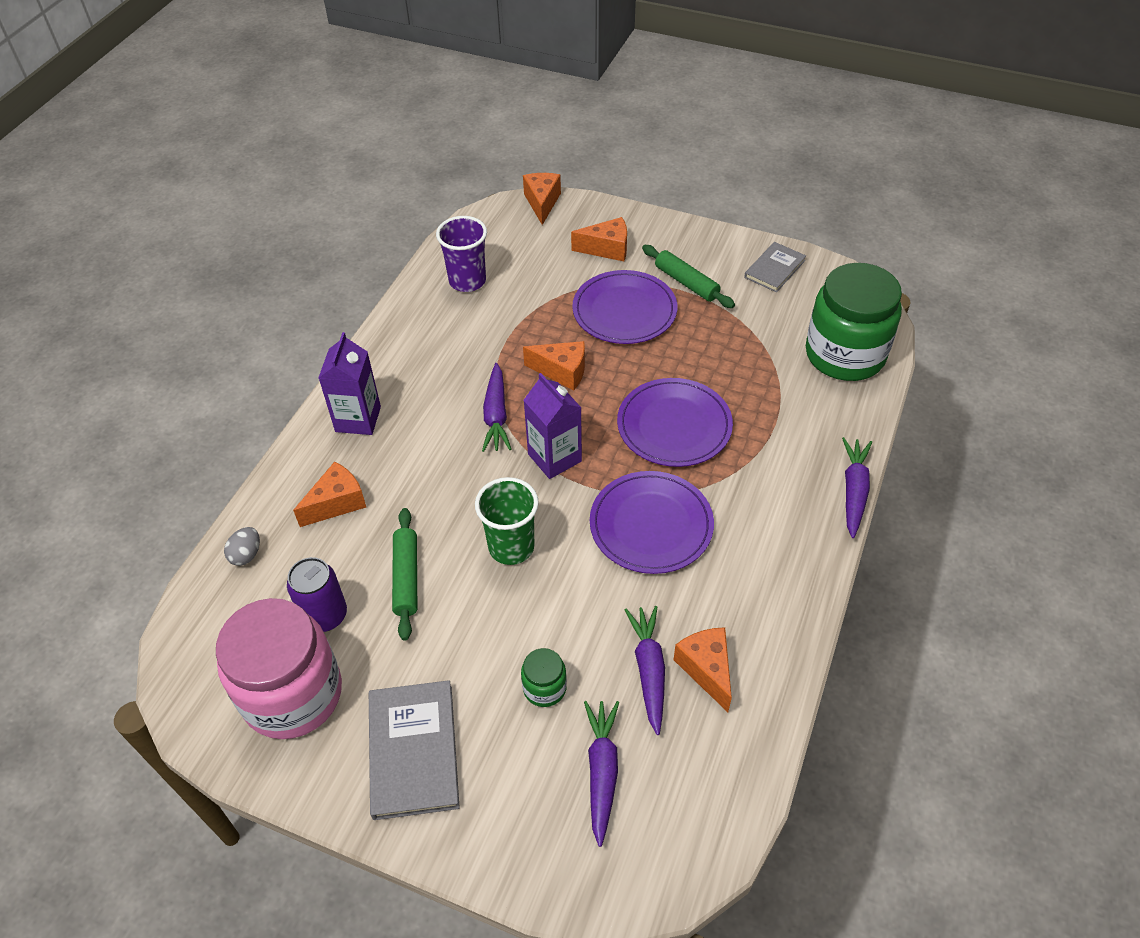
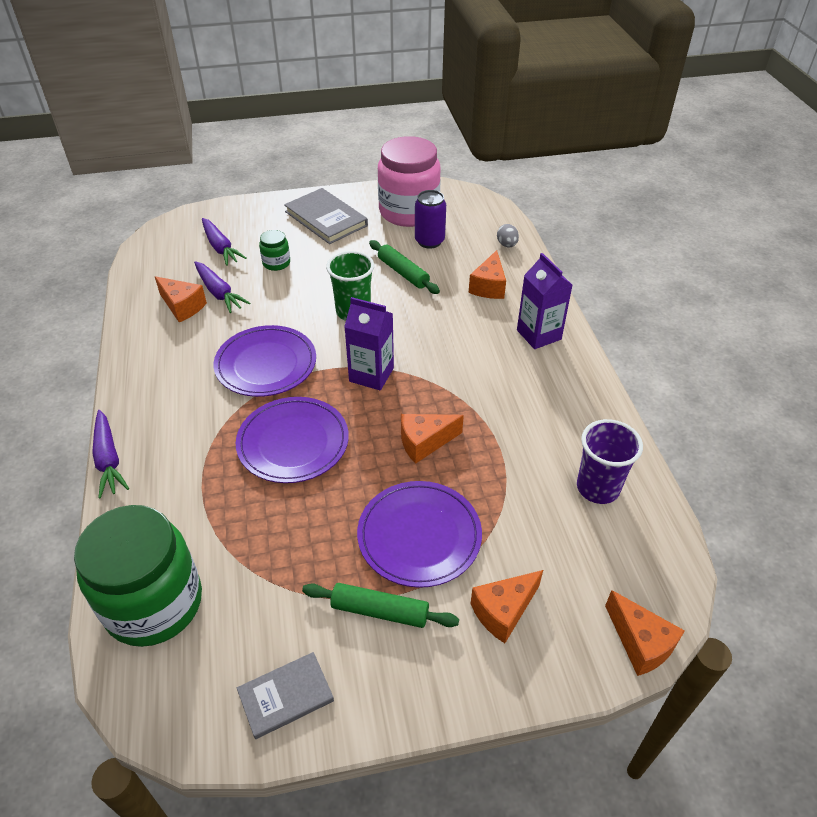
camera: 145 degrees right, 5 degrees down
purple carrot [482,363,511,452] -> none
grey book [744,242,806,292] -> grey book turned 60 degrees clockwise [237,652,334,739]

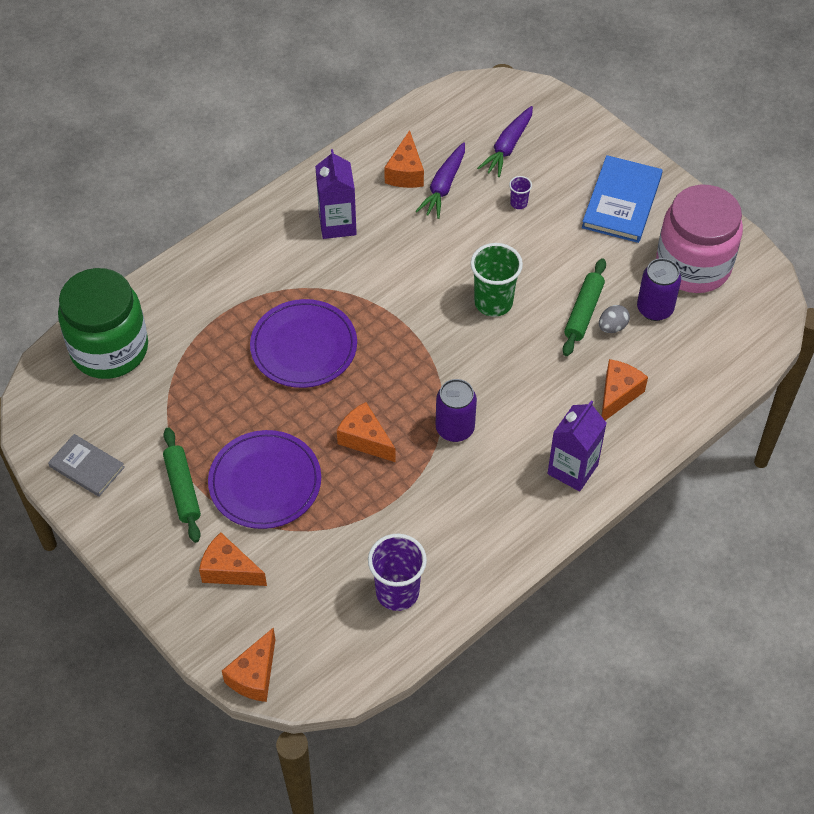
camera: 60 degrees right, 10 degrees up
purple carrot [92,410,129,499] -> none
purple plate [214,325,316,397] -> none
green jar [259,230,290,271] -> purple cup [509,176,532,209]
grey book [284,188,368,244] -> blue book [582,155,663,243]
purple carton [344,297,394,390] -> purple carton moved to [315,149,357,239]
orange cheese [469,250,506,299] -> orange cheese turned 135 degrees clockwise [601,359,648,420]
grey egg [497,224,519,247] -> grey egg moved to [599,305,630,333]
none -> purple can [436,379,477,442]

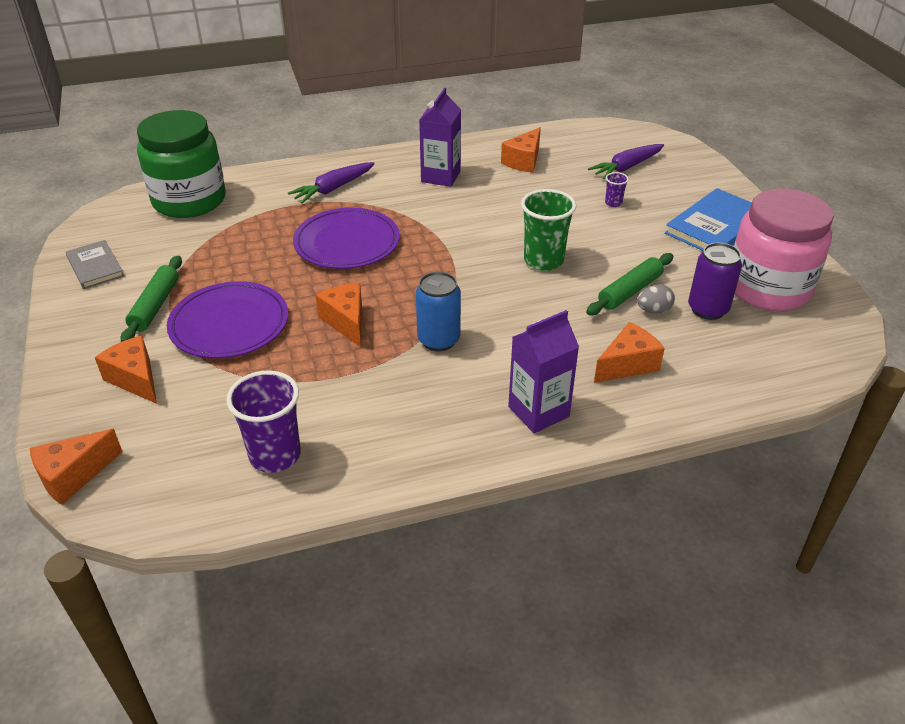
camera: 25 degrees right, 15 degrees down
purple carrot [416,142,465,219] -> purple carrot moved to [288,162,375,204]
purple can [436,379,477,442] -> blue can [416,272,461,351]

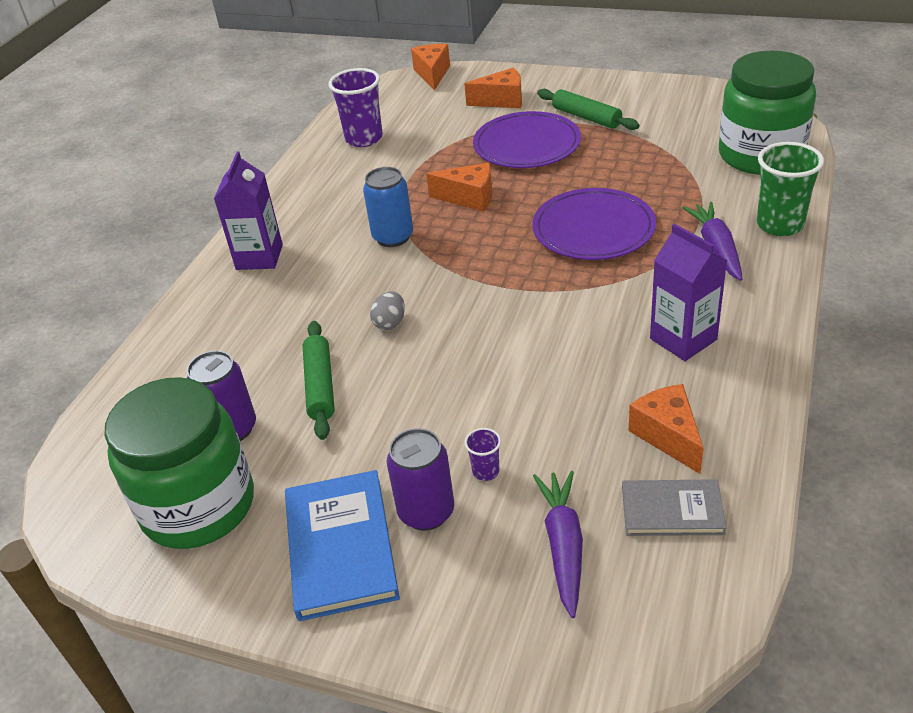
camera: 130 degrees right, 0 degrees up
grey book [65,240,124,289] -> grey book moved to [622,479,726,536]
green cup [521,189,576,271] -> green cup moved to [757,142,824,236]
orange cheese [594,322,665,383] -> none
grey egg [637,284,675,314] -> grey egg moved to [370,291,405,330]
pink jar [734,188,834,311] -> green jar [105,377,254,549]
none -> purple can [387,428,454,531]

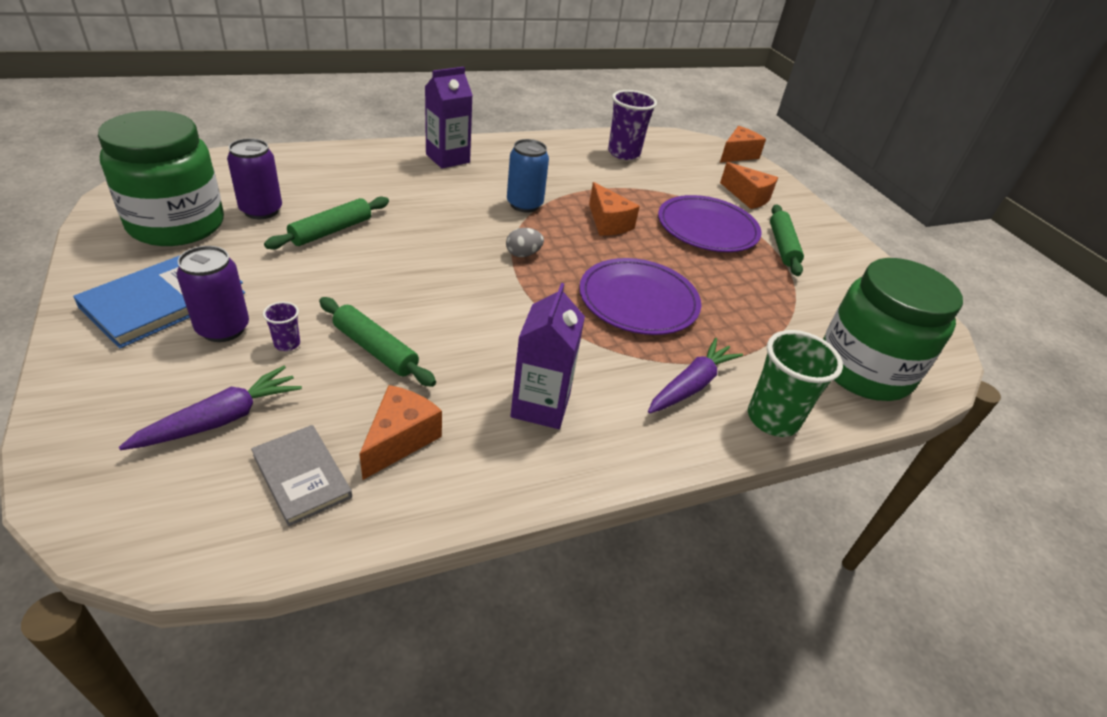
camera: 40 degrees right, 0 degrees up
grey egg [370,291,405,330] -> grey egg moved to [506,228,544,257]
none -> green rolling pin [319,297,436,387]

